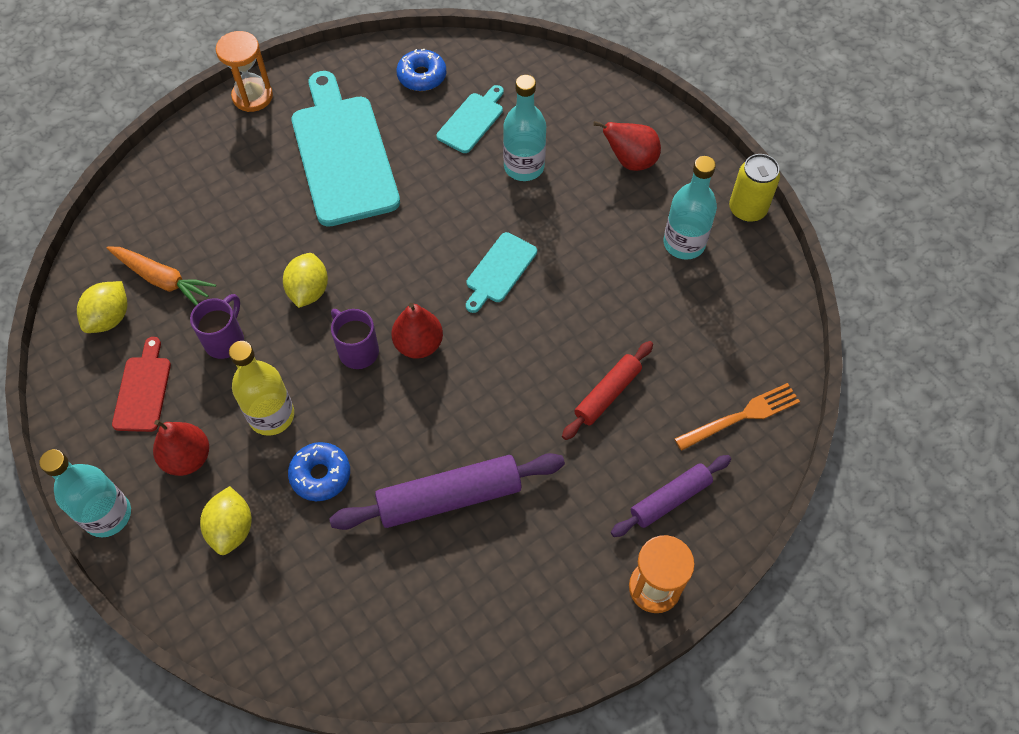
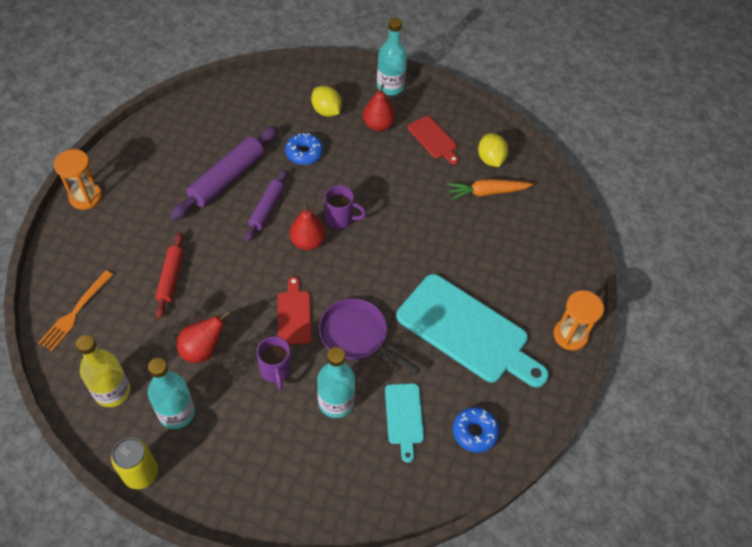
camera: 140 degrees right, 5 degrees down
purple mug [190,294,244,359] -> purple mug moved to [257,337,292,390]
yellow bottle [229,341,294,436] -> yellow bottle moved to [76,335,130,407]
yellow lemon [283,253,328,308] -> none
turquoise cutting board [466,232,537,313] -> red cutting board [278,277,312,344]
red pear [593,121,661,171] -> red pear moved to [177,311,231,363]
purple rolling pin [611,455,731,537] -> purple rolling pin moved to [245,169,287,242]
none -> purple pan [319,298,420,375]

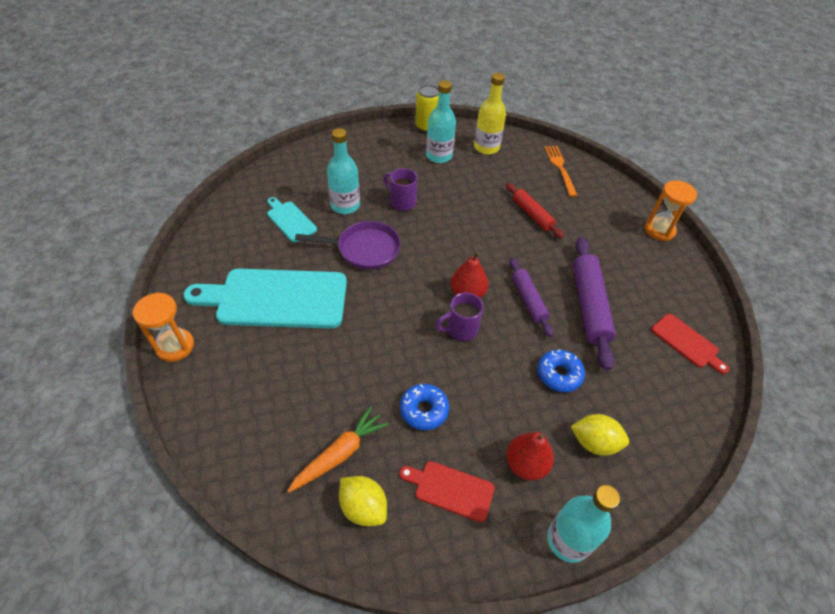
camera: 145 degrees right, 5 degrees down
red pear [177,311,231,363] -> none
red cutting board [278,277,312,344] -> red cutting board moved to [651,313,729,374]
blue donut [453,407,500,453] -> blue donut moved to [400,384,449,430]

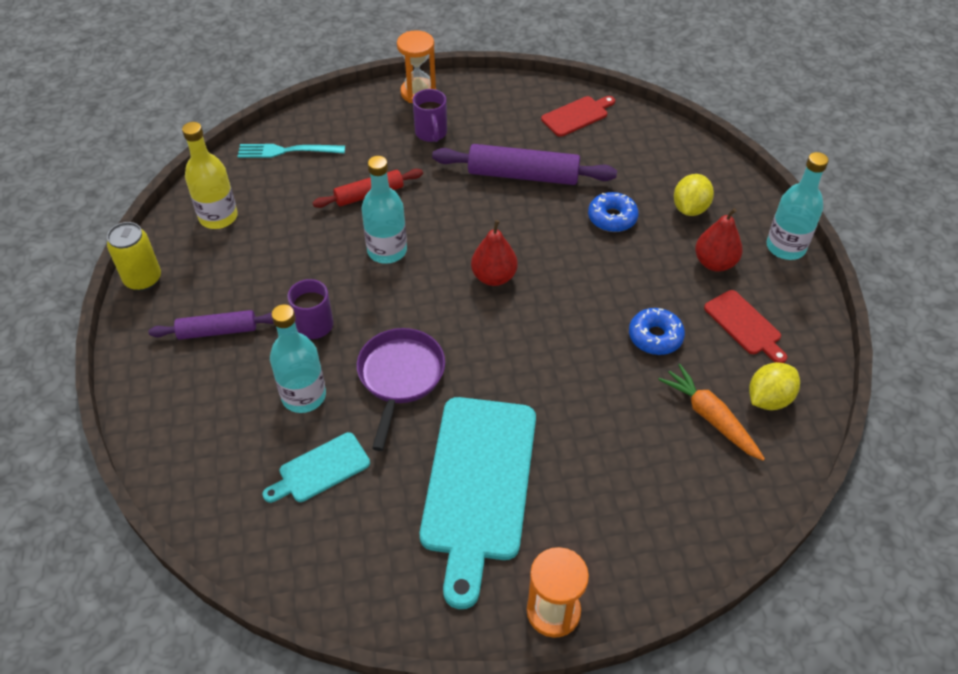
camera: 80 degrees left, 0 degrees up
red cutting board [399,461,495,522] -> red cutting board turned 60 degrees counterclockwise [704,290,787,363]
turquoise bottle [426,80,456,163] -> turquoise bottle moved to [361,156,407,264]
purple mug [436,293,484,341] -> purple mug moved to [413,89,447,142]
purple rolling pin [510,258,553,337] -> purple rolling pin moved to [148,310,274,340]
orange fork [545,146,578,197] -> turquoise fork [237,144,345,158]

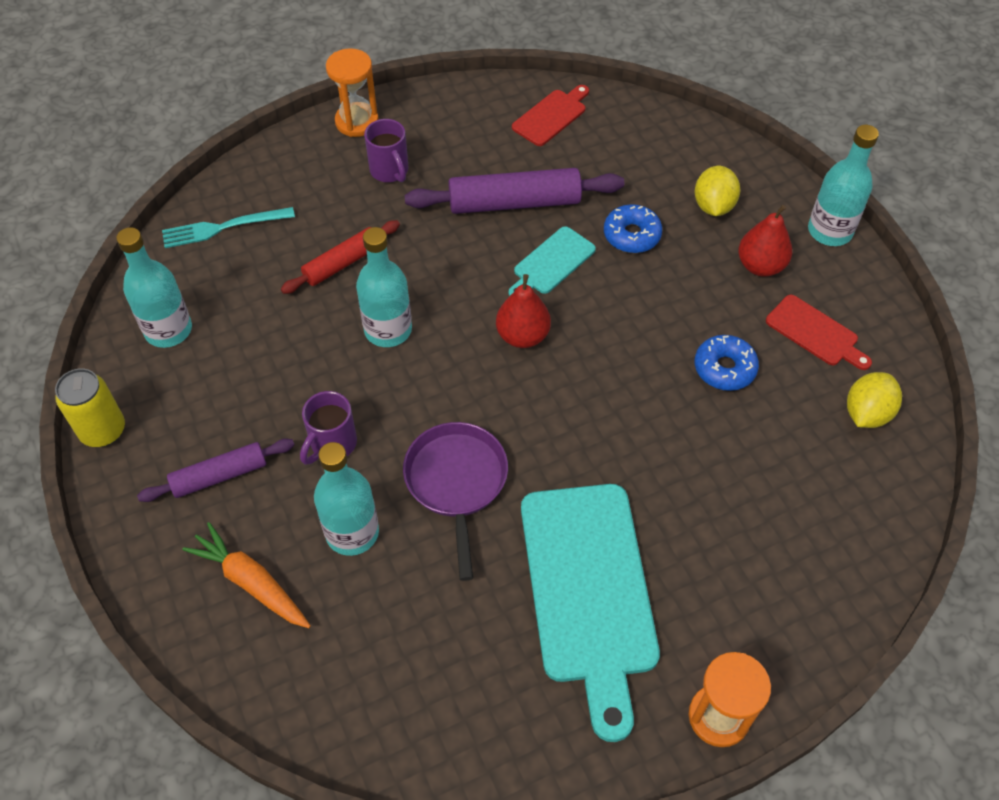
camera: 15 degrees left, 5 degrees up
yellow bottle [182,122,238,229] -> turquoise bottle [116,227,192,348]
turquoise cutting board [262,432,370,503] -> turquoise cutting board moved to [509,226,596,296]
orange carrot [658,364,765,461] -> orange carrot moved to [182,522,311,628]

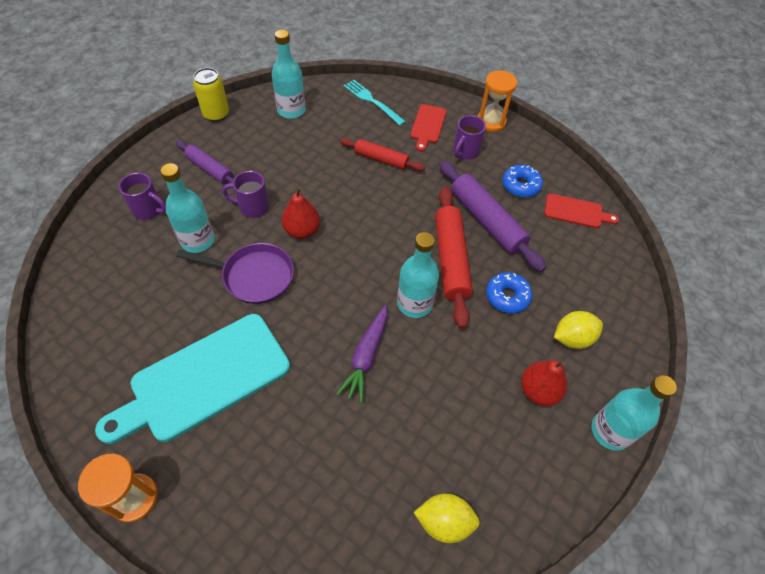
camera: 60 degrees right, 0 degrees up
orange carrot [182,522,311,628] -> purple mug [118,172,166,220]
turquoise bottle [356,227,412,347] -> turquoise bottle moved to [397,232,439,318]
purple pan [403,422,508,581] -> purple pan turned 45 degrees clockwise [176,243,294,304]
red pear [496,274,551,348] -> red pear moved to [282,187,320,239]
turquoise cutting board [509,226,596,296] -> red rolling pin [435,187,473,329]
blue donut [695,335,759,391] -> blue donut moved to [502,165,543,198]
red cutting board [766,295,872,370] -> red cutting board moved to [410,104,447,152]
none -> purple carrot [337,305,387,403]

